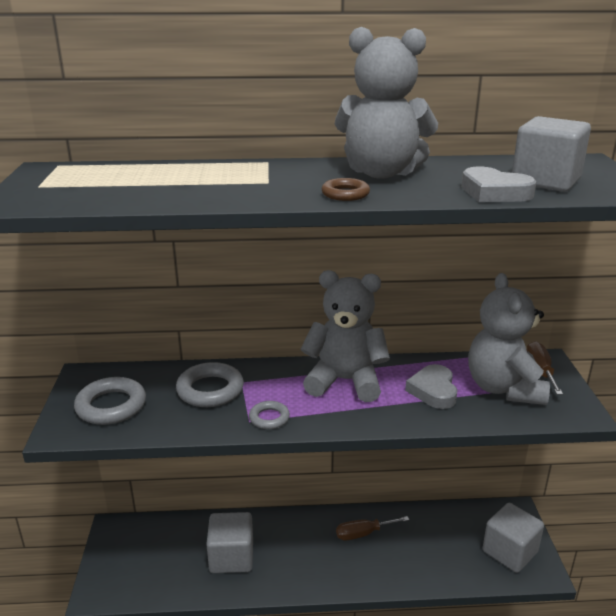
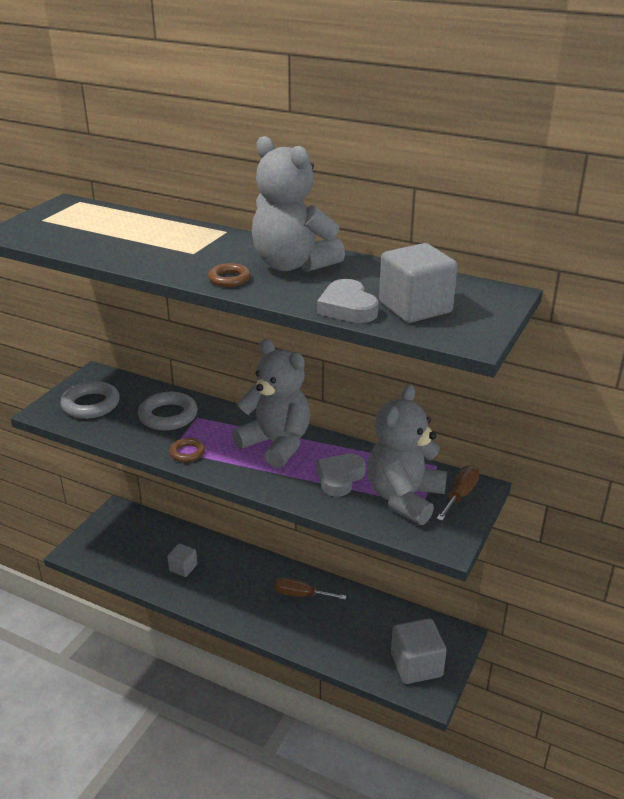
camera: 30 degrees right, 5 degrees up
grey cube [206,512,253,573] -> grey cube [167,543,197,577], size x0.57
grey ring [249,401,290,429] -> brown ring [169,438,205,462]

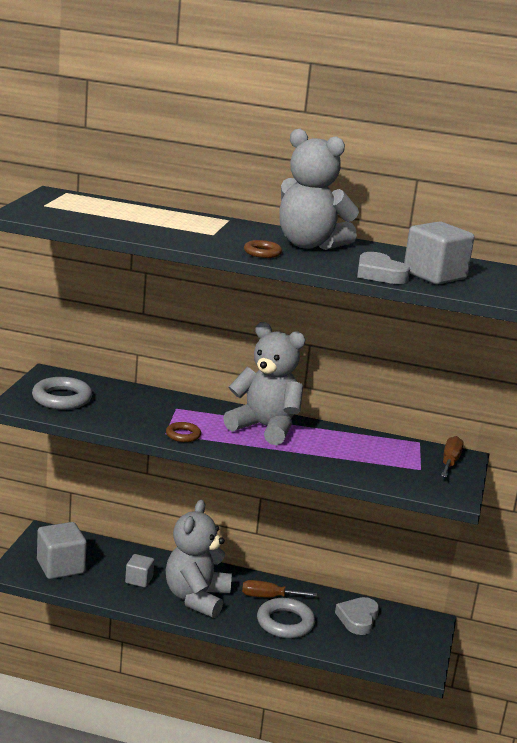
camera: 15 degrees left, 10 degrees down
grey ring [138,392,198,430] -> grey ring moved to [257,598,315,638]
grey heart [317,454,366,497] -> grey heart moved to [335,597,379,635]
grey teddy bear [367,385,447,525] -> grey teddy bear moved to [166,500,232,618]
grey cube [391,618,447,684] -> grey cube moved to [37,522,87,579]

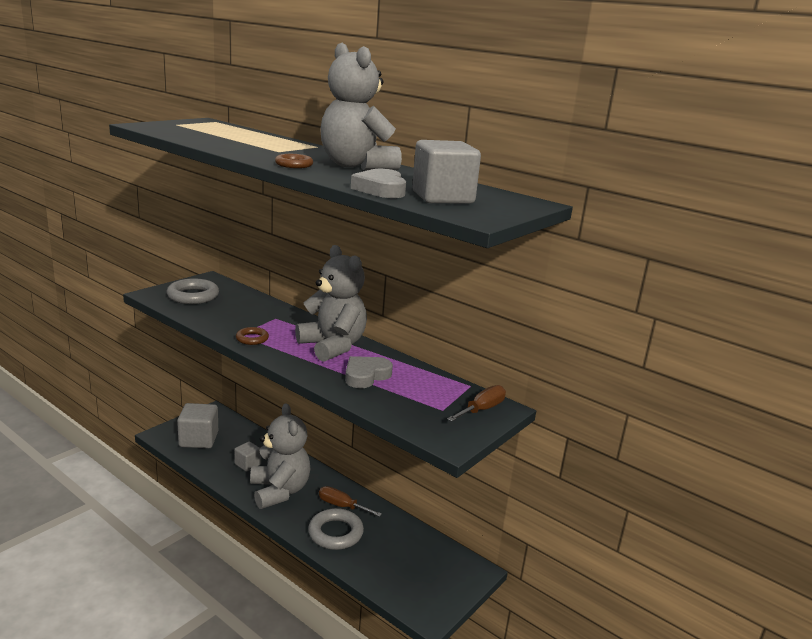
camera: 25 degrees right, 0 degrees up
grey teddy bear [166,500,232,618] -> grey teddy bear turned 120 degrees clockwise [250,403,311,509]
grey heart [335,597,379,635] -> grey heart moved to [345,356,393,388]

